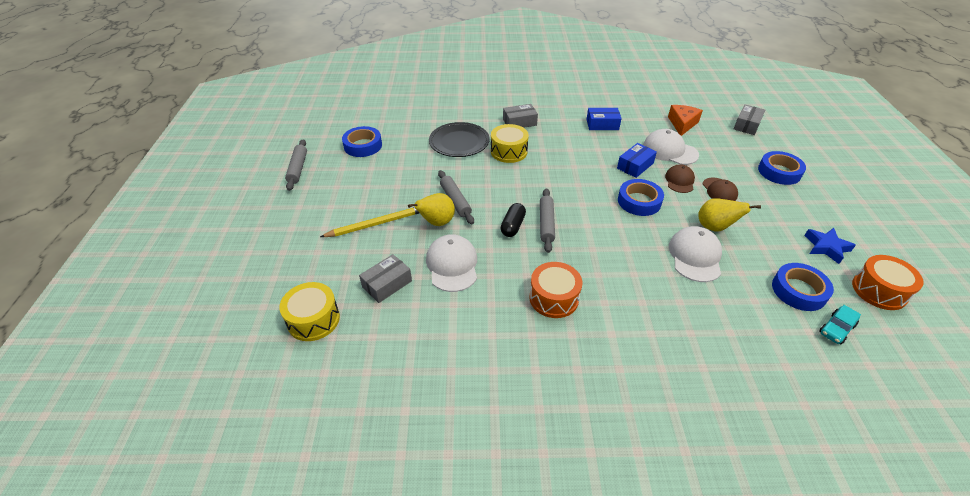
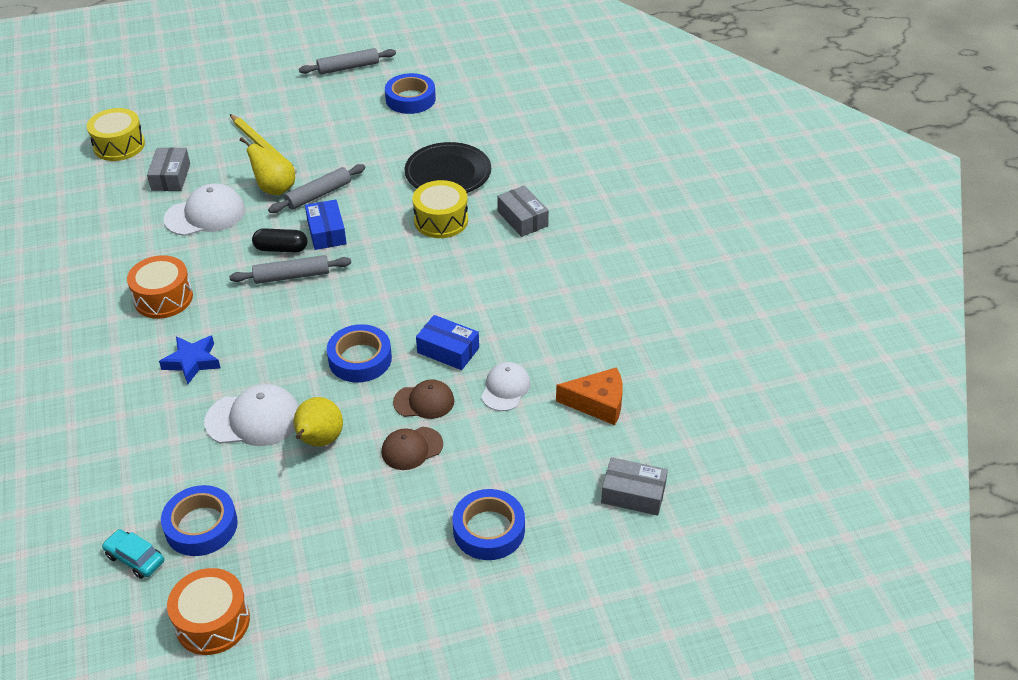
camera: 75 degrees right, 0 degrees up
grey box [359,254,412,303] -> grey box turned 60 degrees clockwise [147,148,190,191]
blue box [587,108,622,130] -> blue box moved to [305,200,347,250]
white cap [643,129,699,165] -> white cap [481,362,530,411], size x0.65
blue star [804,228,856,264] -> blue star moved to [159,335,221,384]

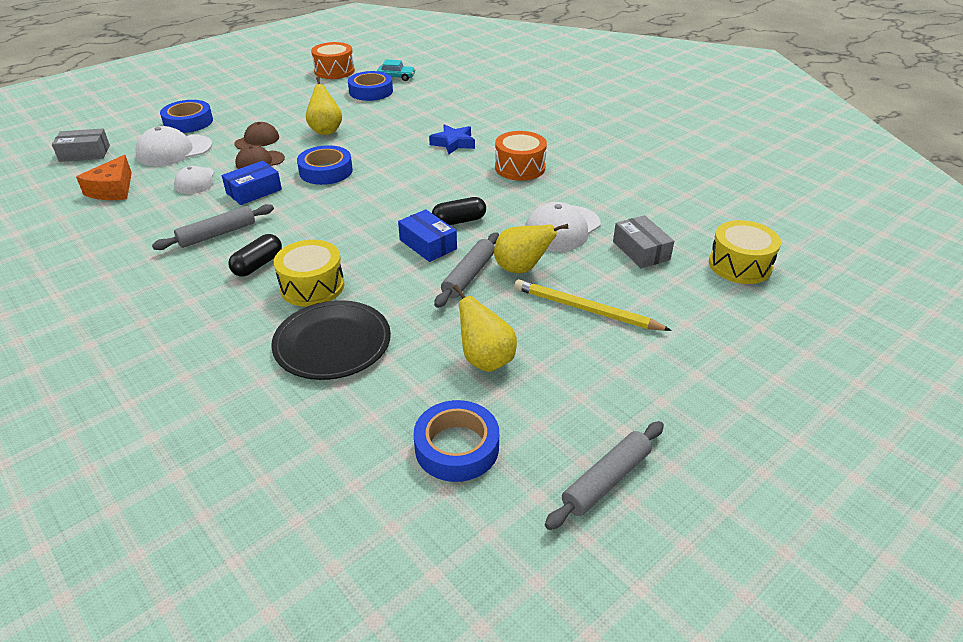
camera: 155 degrees right, 5 degrees down
white cap [204,384,299,446] -> white cap moved to [135,126,212,166]
grey rolling pin [229,255,351,284] -> grey rolling pin moved to [152,204,274,250]
blue box [416,315,479,370] -> blue box turned 45 degrees counterclockwise [222,161,282,205]
grey box [497,186,549,237] -> none
orange cheese [556,367,623,425] -> orange cheese turned 60 degrees counterclockwise [76,155,132,200]
none -> black capsule [228,234,282,277]
none -> yellow pear [453,284,517,372]

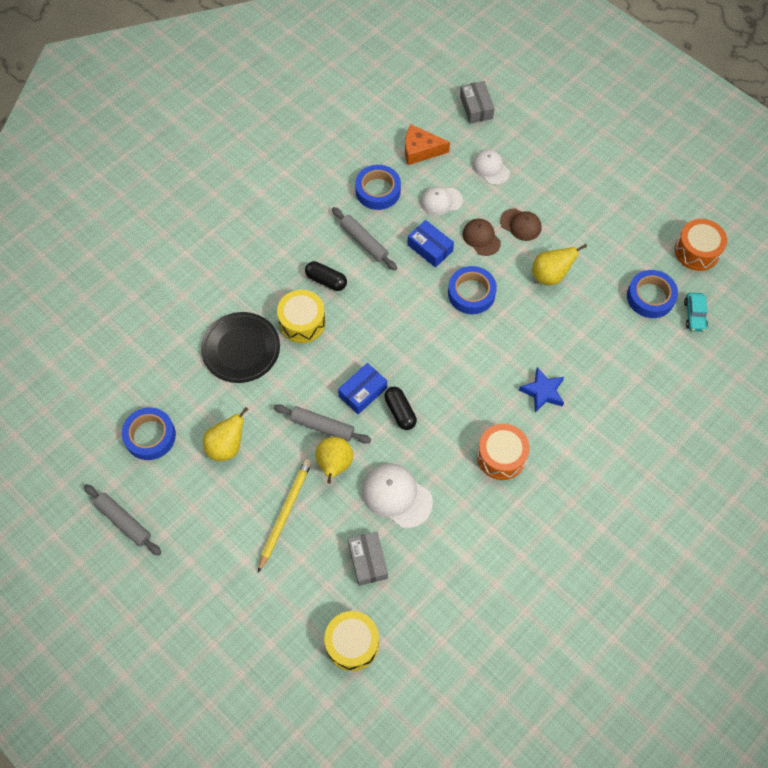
camera: 85 degrees right, 25 degrees up
white cap [135,126,212,166] -> white cap [472,150,510,185], size x0.65
blue tape [160,100,213,133] -> blue tape moved to [355,165,401,210]
grey box [613,215,674,268] -> grey box turned 75 degrees counterclockwise [348,532,388,586]

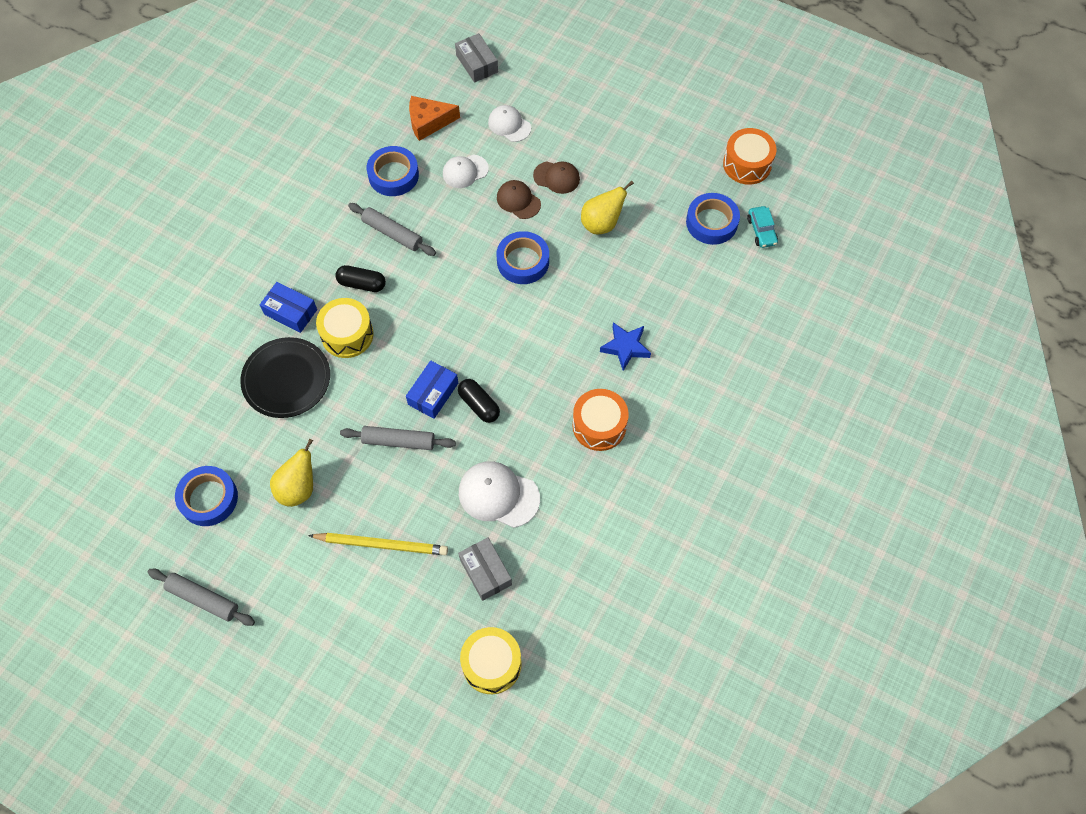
camera: 15 degrees left, 0 degrees up
yellow pencil [258,459,312,572] -> yellow pencil turned 90 degrees clockwise [308,533,448,555]
yellow pear [315,437,353,484] -> none
blue box [407,220,454,268] -> blue box moved to [260,282,317,333]

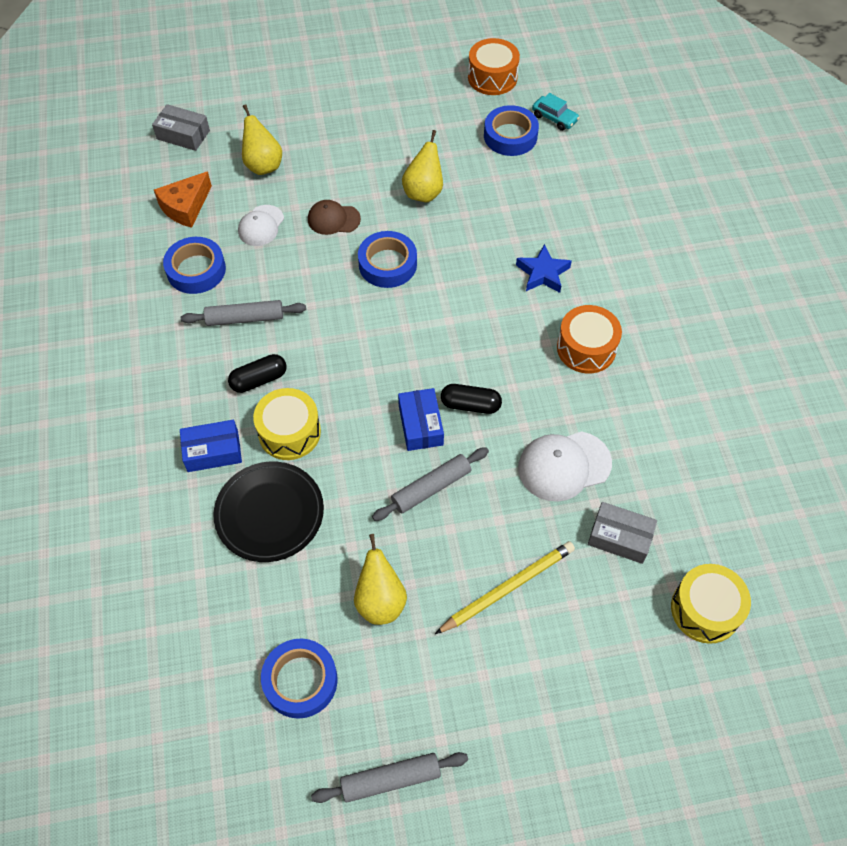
camera: 40 degrees left, 5 degrees down
white cap [488,105,531,142] -> yellow pear [242,104,282,175]
brown cap [533,161,580,194] -> none

